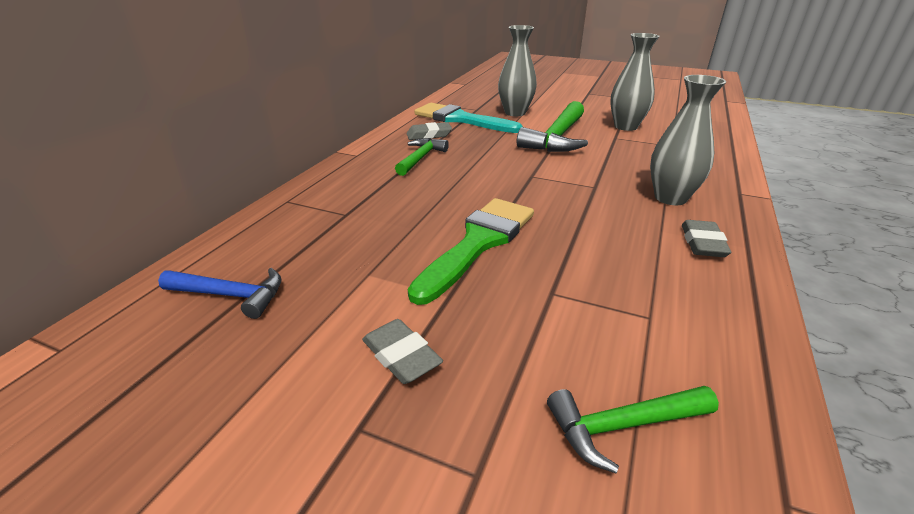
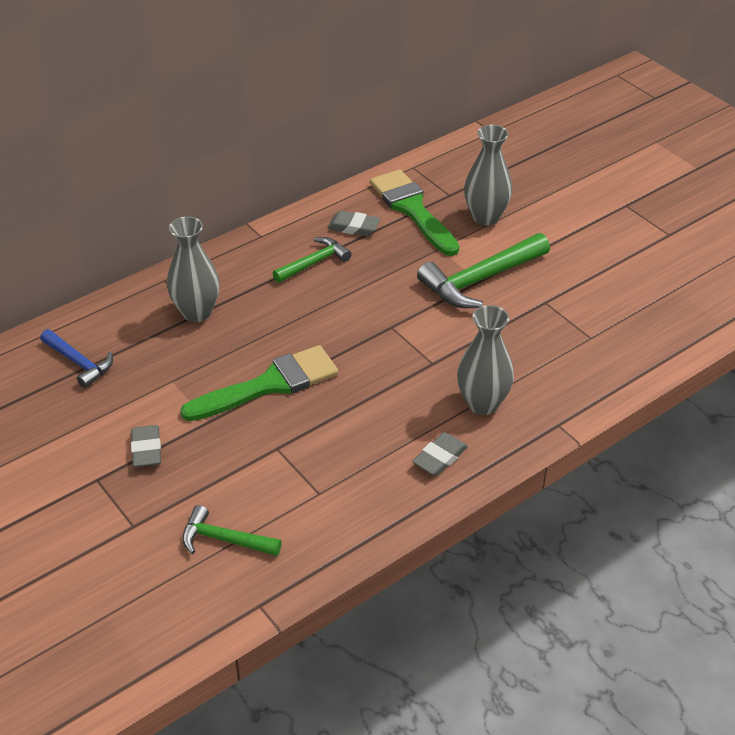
camera: 30 degrees right, 10 degrees up
turquoise brush [414,103,523,133] -> green brush [370,169,459,256]
grey vase [610,33,660,131] -> grey vase moved to [167,216,220,322]

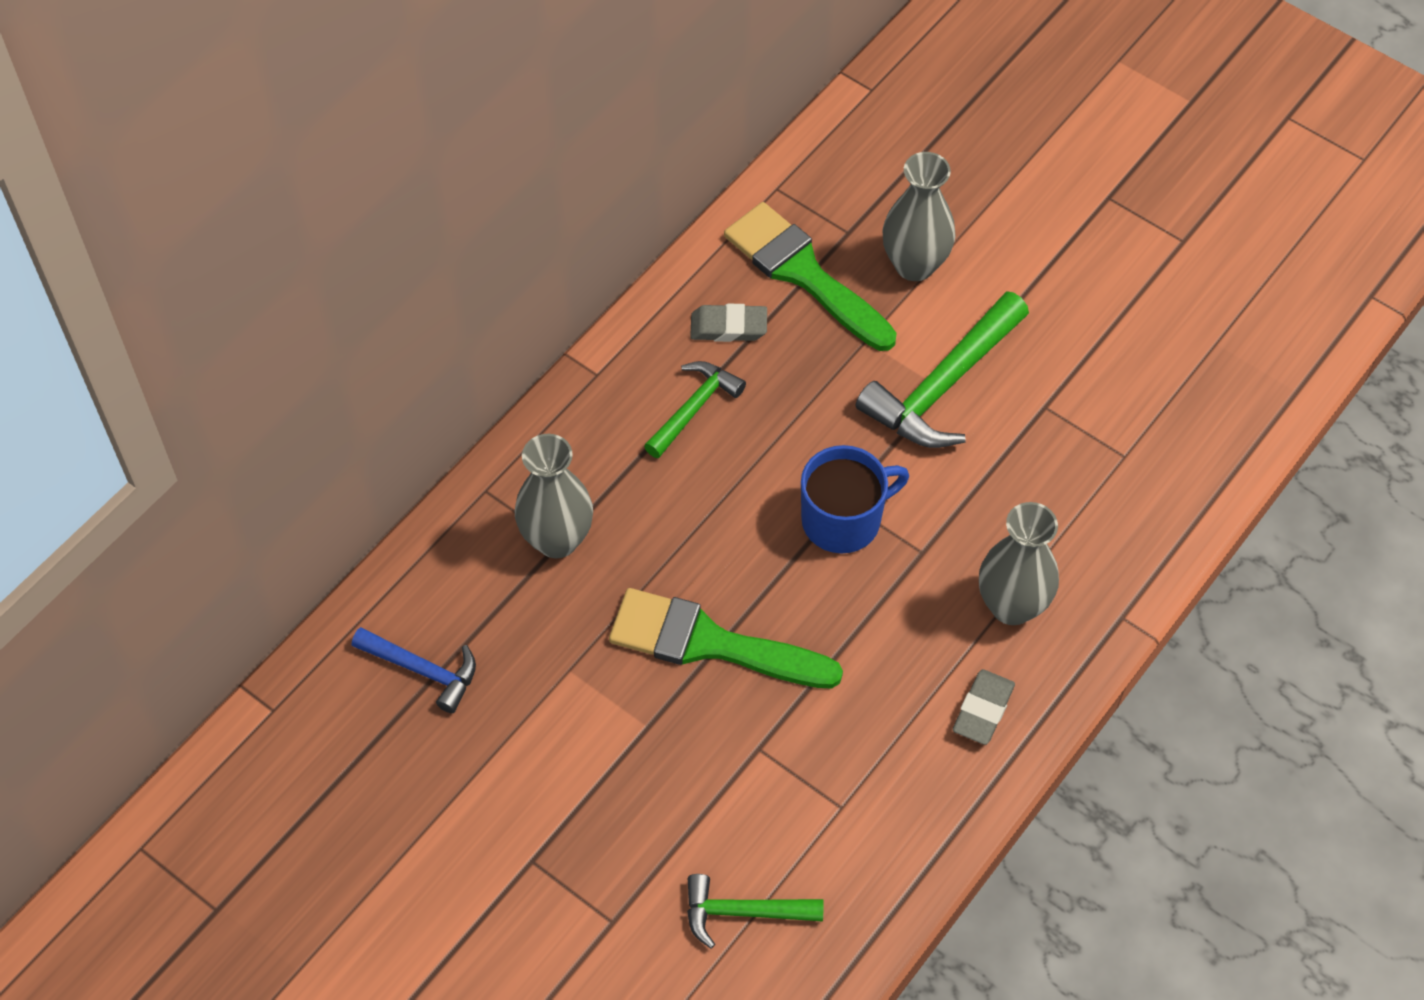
camera: 15 degrees left, 15 degrees up
grey eraser [131,425,161,467] -> none
green brush [180,345,339,421] -> green brush turned 120 degrees counterclockwise [609,588,843,689]
none -> blue mug [801,445,909,553]

